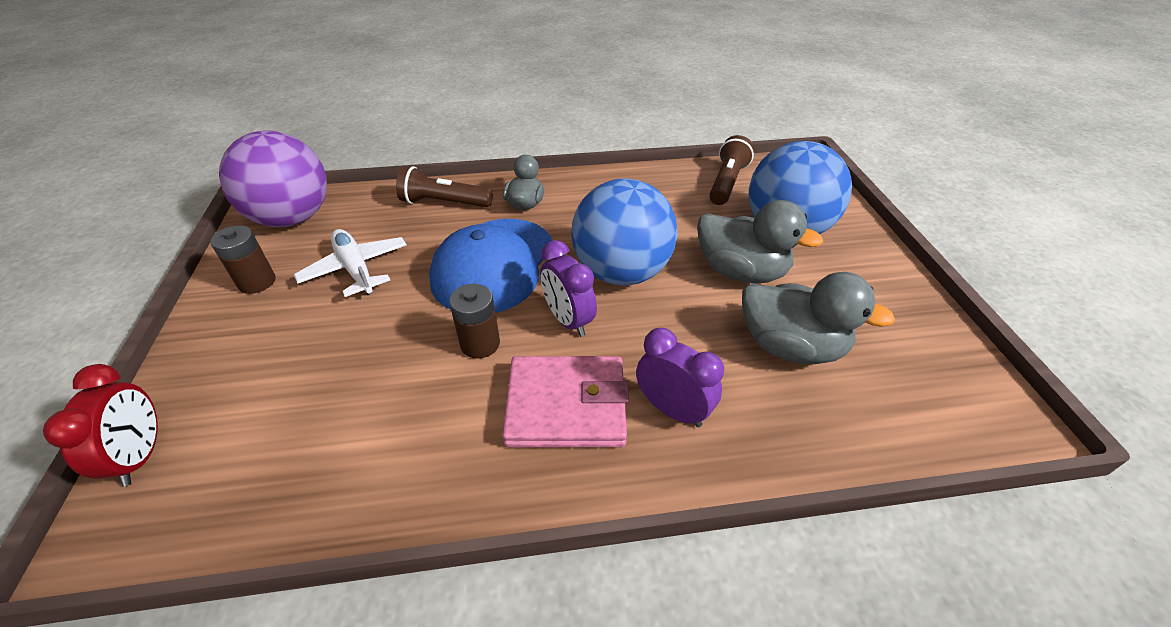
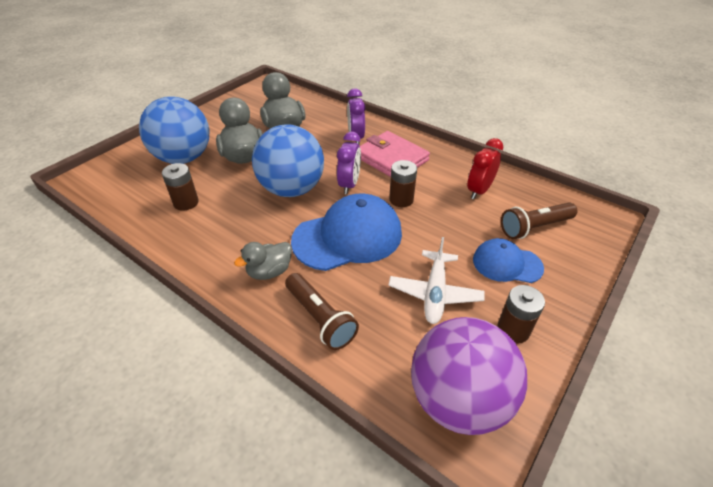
camera: 135 degrees left, 0 degrees up
red clock [43,364,158,487] -> red clock moved to [467,138,503,199]
brown flashlight [709,135,754,205] -> brown flashlight moved to [501,202,577,239]
none -> brown battery [162,163,199,211]
none -> blue cap [473,238,544,283]

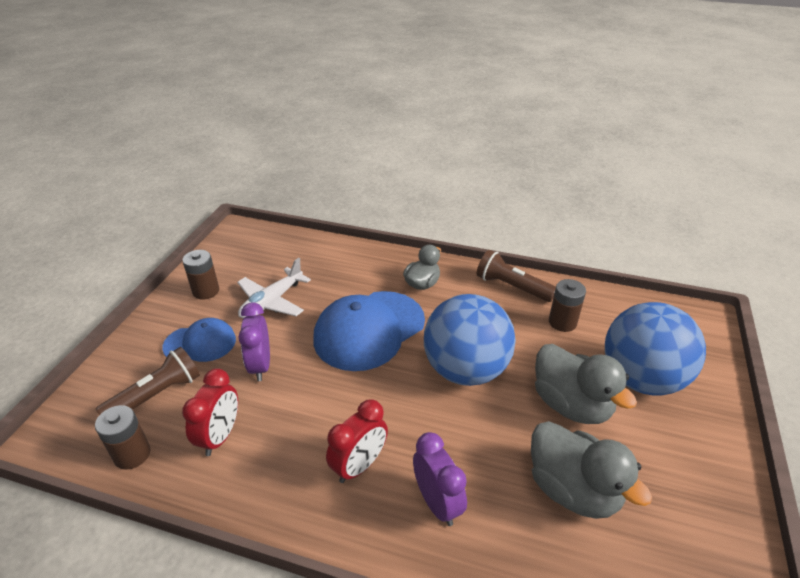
camera: 160 degrees right, 5 degrees down
brown flashlight [285,273,359,350] -> brown flashlight moved to [476,250,556,302]
purple clock [337,131,361,194] -> purple clock moved to [239,303,270,381]
pink wallet [360,131,430,177] -> red clock [326,400,388,483]
white plane [388,237,485,324] -> white plane turned 135 degrees counterclockwise [237,258,311,318]
brown battery [389,160,417,207] -> brown battery moved to [95,405,151,470]
purple ball [411,317,527,435] -> none

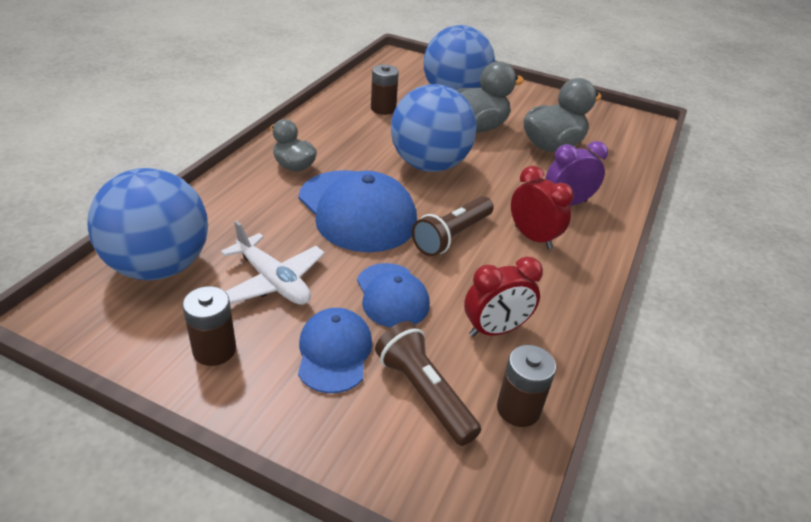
camera: 85 degrees left, 0 degrees up
red clock [182,368,238,456] -> red clock turned 135 degrees clockwise [464,256,543,337]
purple clock [239,303,270,381] -> blue cap [357,263,430,328]
brown flashlight [476,250,556,302] -> brown flashlight moved to [412,196,494,256]
none -> blue ball [87,168,208,280]

